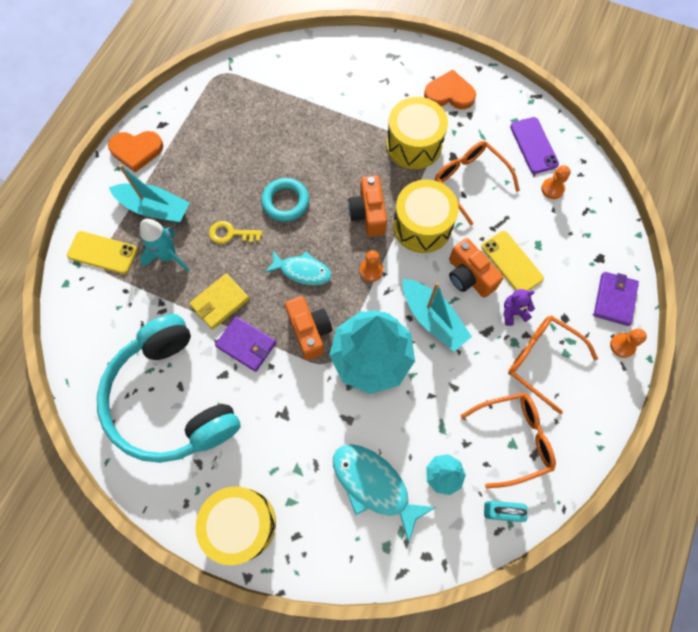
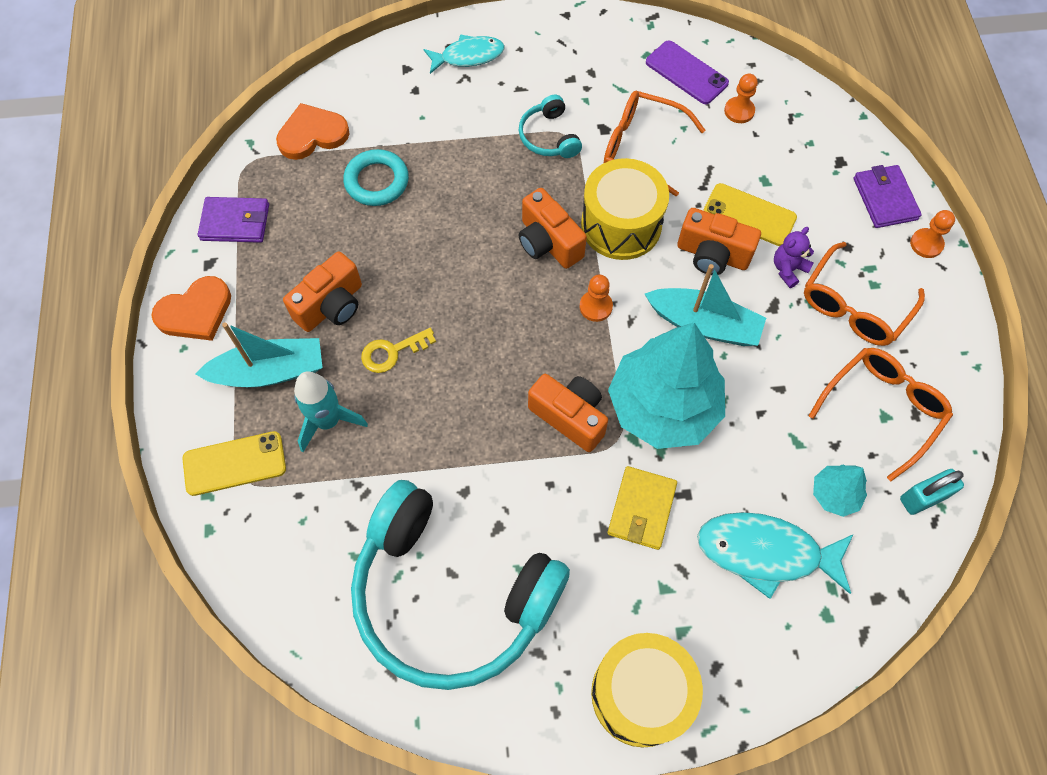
camera: 30 degrees left, 5 degrees down
yellow wallet [189,273,249,330] -> yellow wallet moved to [607,466,677,550]
purple wallet [215,316,276,372] -> purple wallet moved to [198,197,269,243]
turquoise ring [261,178,309,222] -> turquoise ring moved to [343,149,409,206]
turquoise fish [265,251,331,285] -> turquoise fish moved to [424,34,505,74]
yellow drum [386,97,448,169] -> turquoise headphones [519,95,582,158]
orange heart [424,70,476,109] -> orange heart moved to [276,103,350,160]
orange glasses [508,316,598,414] -> orange glasses turned 60 degrees counterclockwise [804,242,925,346]
none -> orange camera [283,251,362,332]

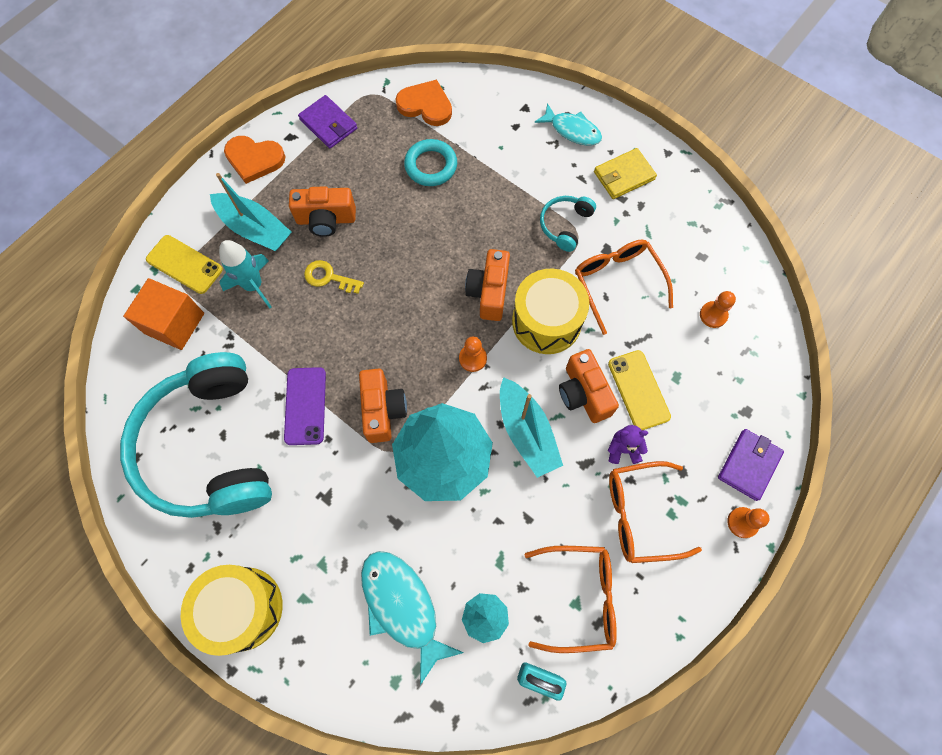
camera: 45 degrees right, 5 degrees up
yellow wallet [607,466,677,550] -> yellow wallet moved to [594,148,657,199]
purple phone [646,40,729,104] -> purple phone moved to [284,367,326,445]
none -> orange cube [123,278,204,350]

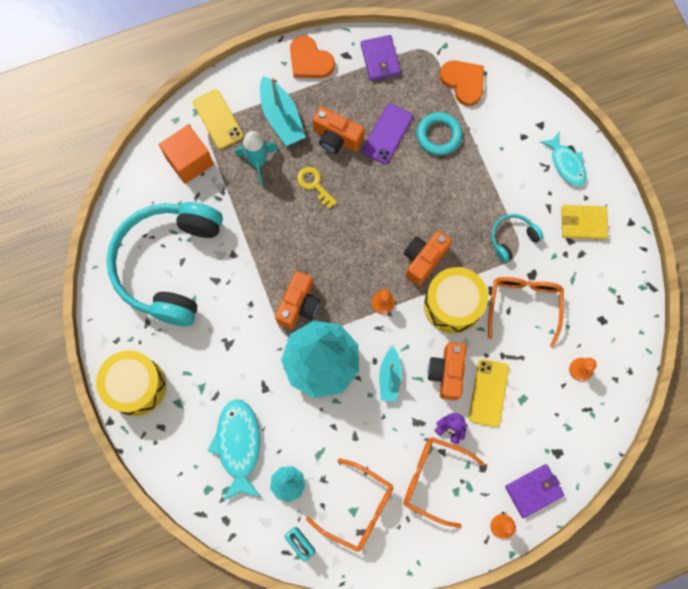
camera: 30 degrees right, 5 degrees up
purple phone [284,367,326,445] -> purple phone moved to [362,104,413,164]
turquoise boat [500,377,563,478] -> turquoise boat [379,347,402,402], size x0.65

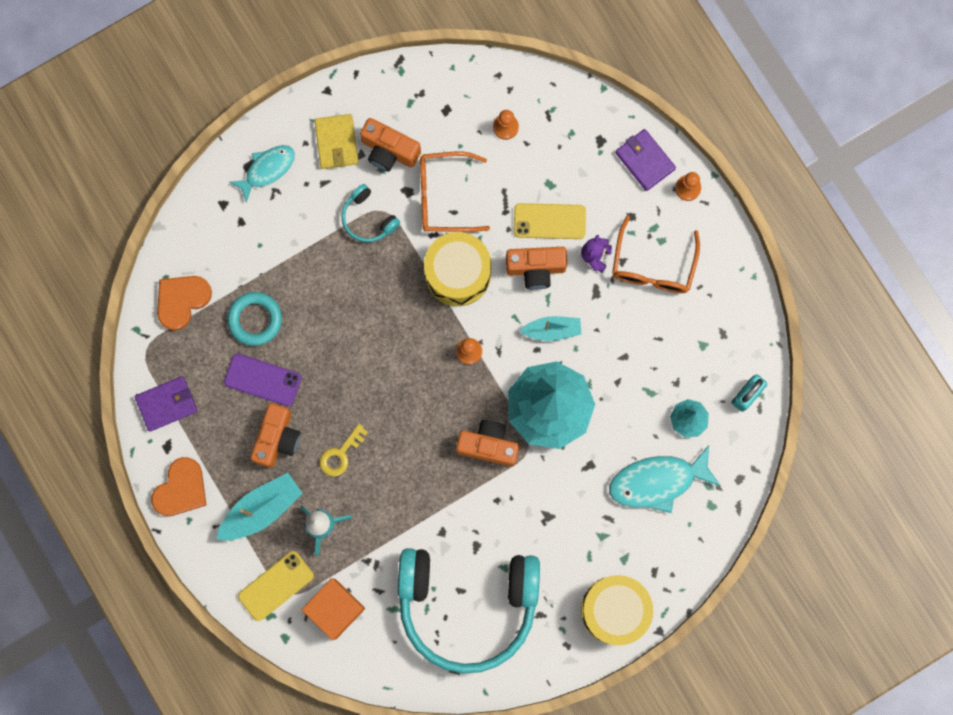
camera: 100 degrees left, 5 degrees up
orange glasses [306,458,393,552] -> none
orange camera [404,231,452,286] -> orange camera moved to [360,118,421,172]

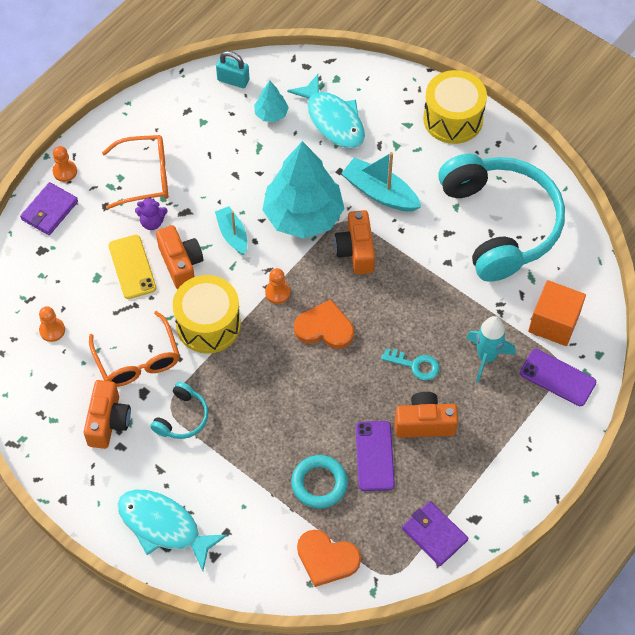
camera: 110 degrees left, 20 degrees down
orange heart [151,457,207,516] -> orange heart moved to [294,299,354,349]
turquoise boat [216,473,303,541] -> turquoise boat moved to [341,152,421,212]
turquoise fish [230,145,295,203] -> turquoise fish [117,490,227,571], size x1.51
yellow phone [238,551,314,621] -> purple phone [520,349,596,406]
yellow wallet [314,114,359,169] -> none
yellow key [320,424,368,477] -> turquoise key [381,348,439,380]

